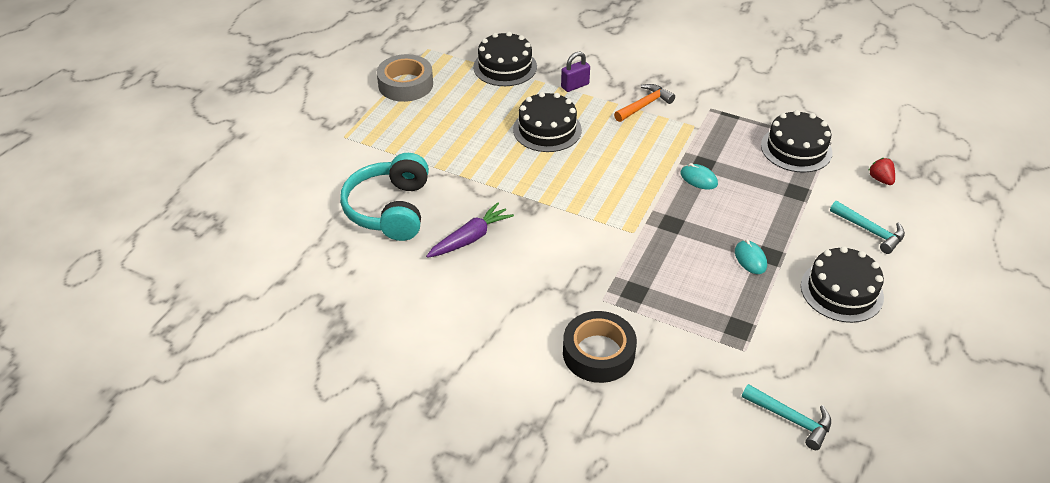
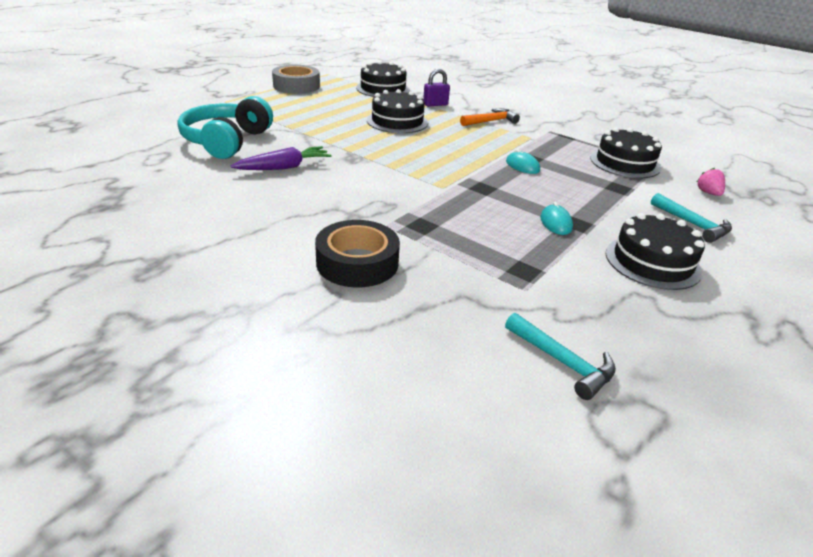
camera: 10 degrees right, 10 degrees down
red strawberry [868,158,895,185] -> pink strawberry [697,168,725,196]

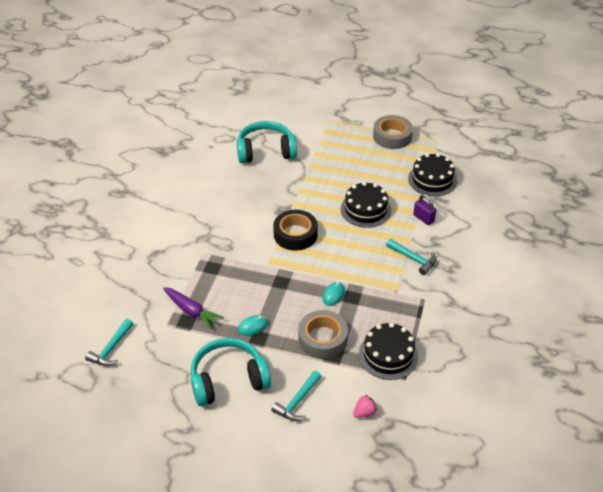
camera: 70 degrees right, 10 degrees up
purple carrot [231,146,332,170] -> purple carrot moved to [163,287,224,329]
black tape [315,220,400,288] -> black tape moved to [273,210,318,251]
orange hammer [460,108,520,126] -> turquoise hammer [386,239,437,275]
black cake [606,213,705,290] -> turquoise headphones [191,338,271,406]
none -> grey tape [298,310,348,359]

